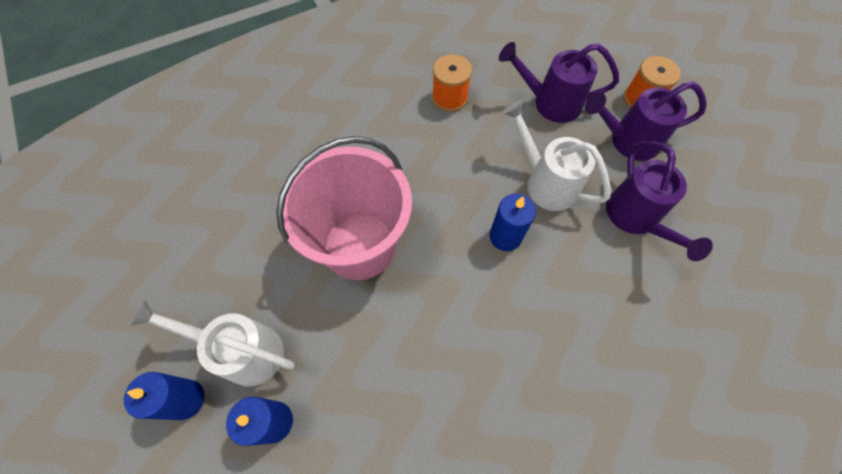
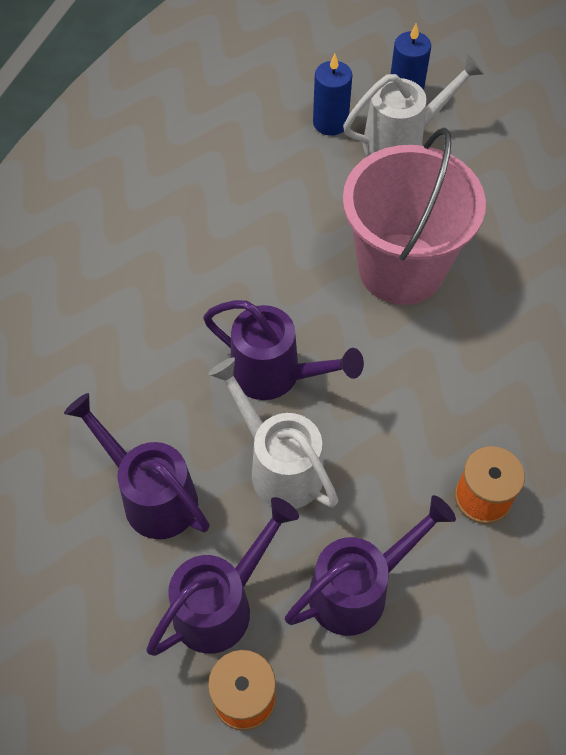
camera: 140 degrees right, 5 degrees down
blue candle [490,194,536,251] -> purple watering can [203,300,364,400]
white watering can [502,100,611,211] -> white watering can turned 135 degrees counterclockwise [208,357,338,509]

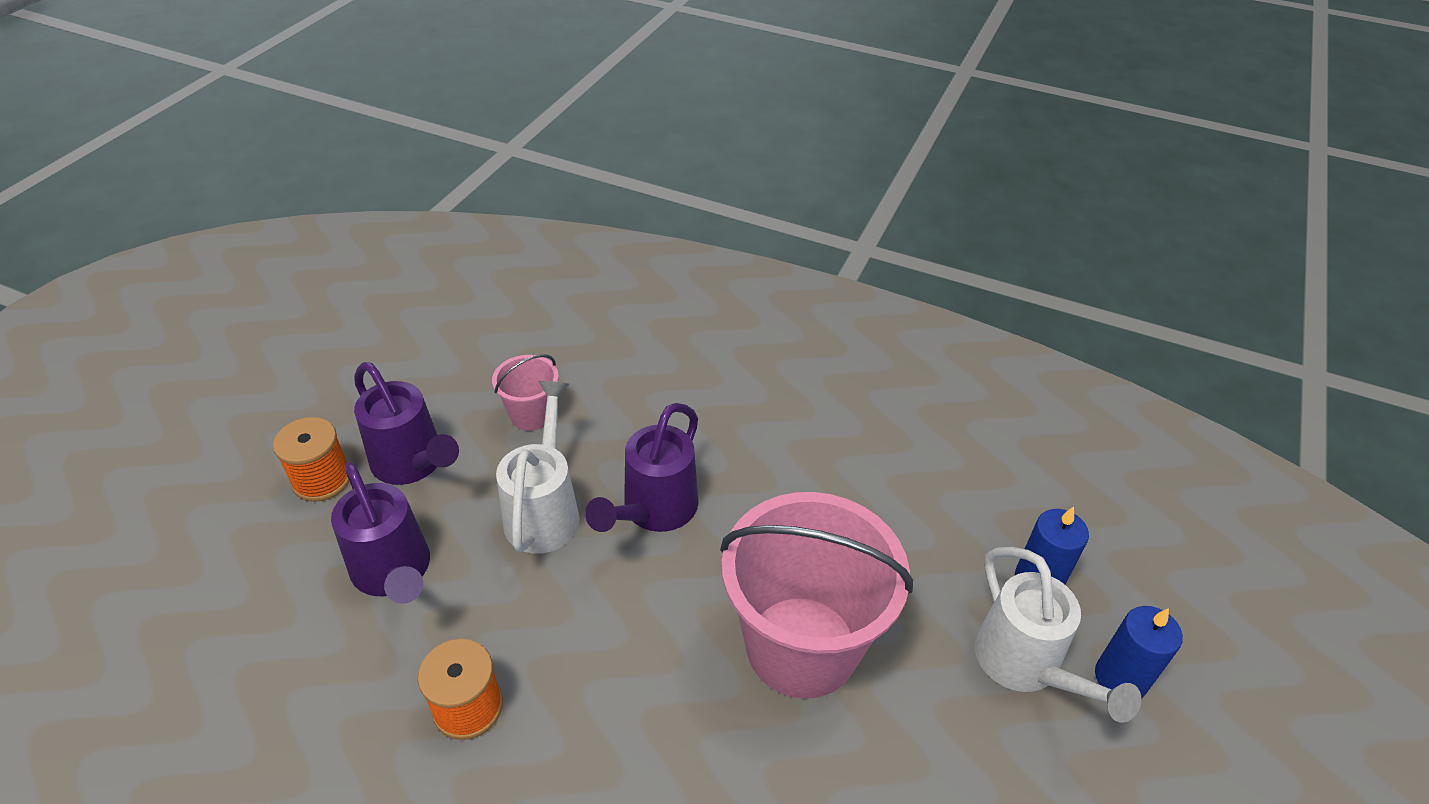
camera: 90 degrees right, 15 degrees down
purple watering can [64,393,210,539] -> pink bucket [492,354,559,431]
white watering can [208,357,338,509] -> white watering can turned 45 degrees counterclockwise [496,381,580,553]

